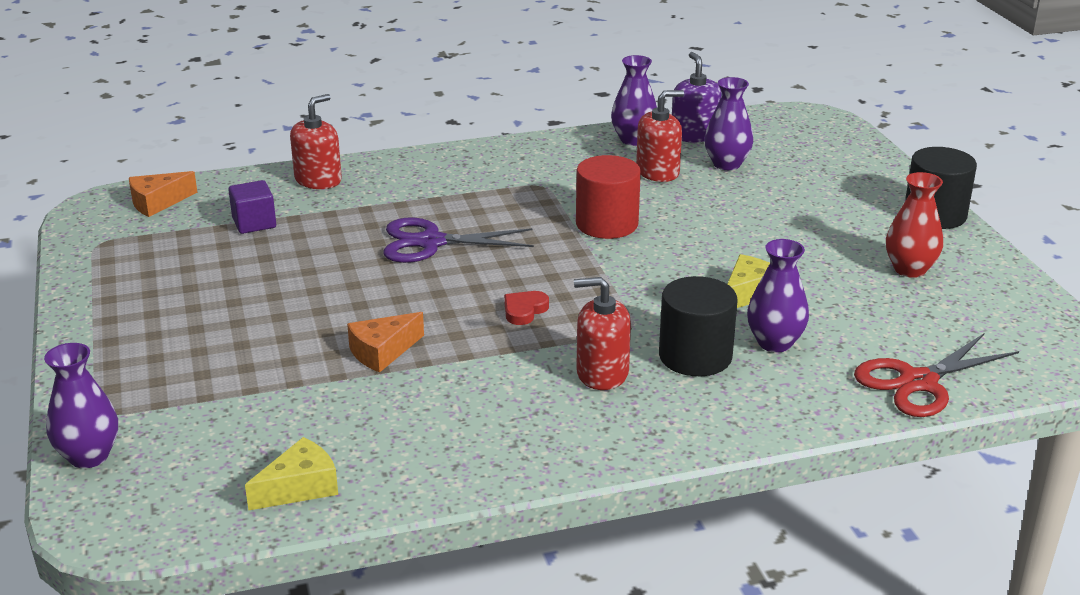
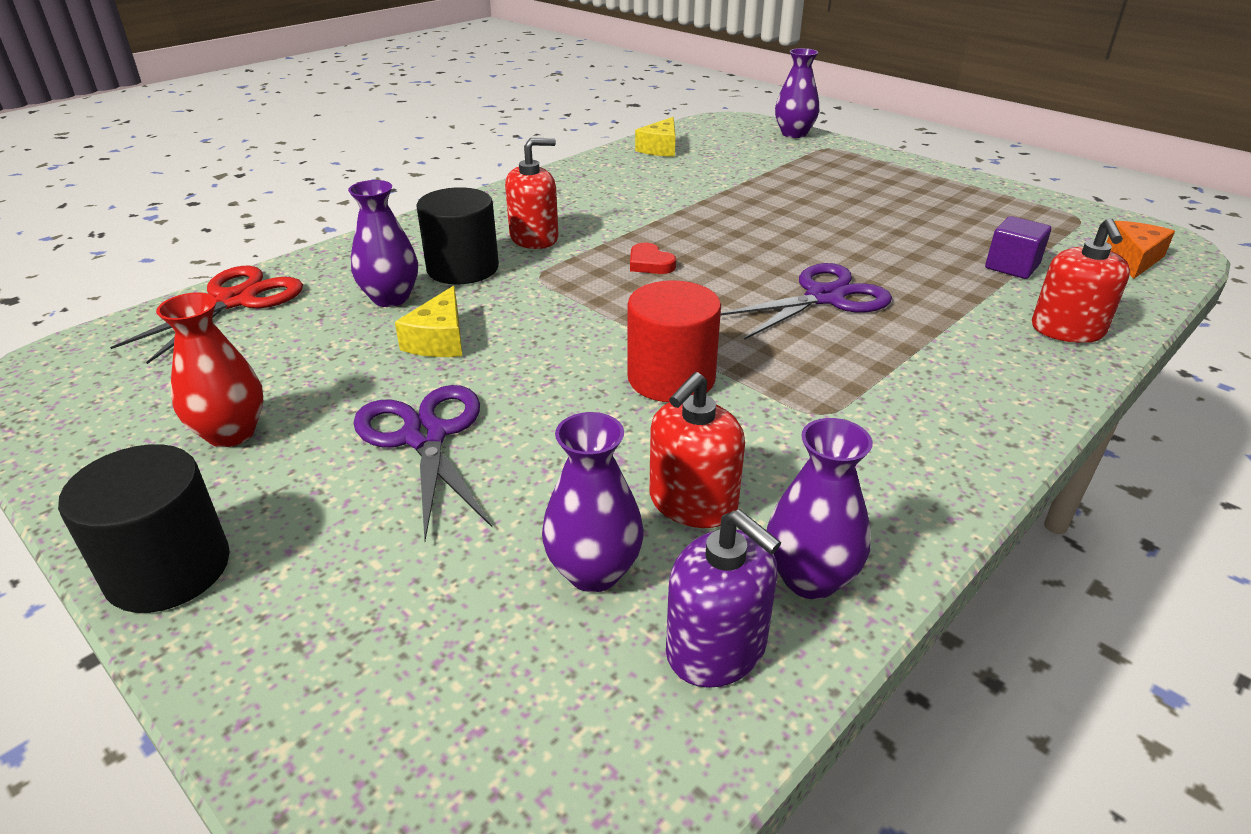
camera: 150 degrees right, 5 degrees up
orange cheese [347,312,424,373] -> none
red heart [504,291,549,325] -> red heart turned 135 degrees clockwise [630,243,676,274]
none -> purple scissors [354,385,492,541]

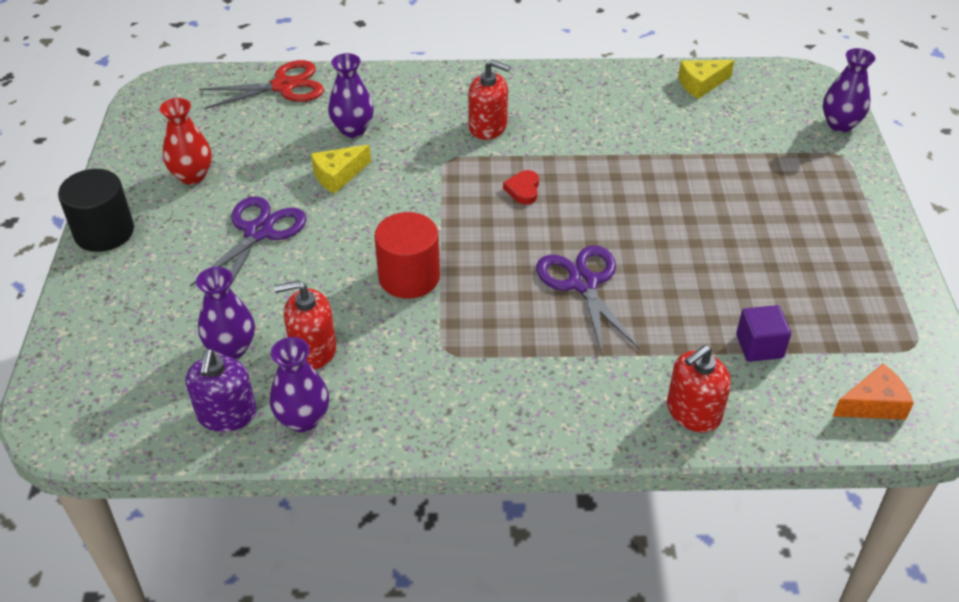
camera: 45 degrees right, 10 degrees up
black cylinder [416,187,499,284] -> none
purple scissors [720,263,892,340] -> purple scissors turned 120 degrees counterclockwise [536,245,640,356]

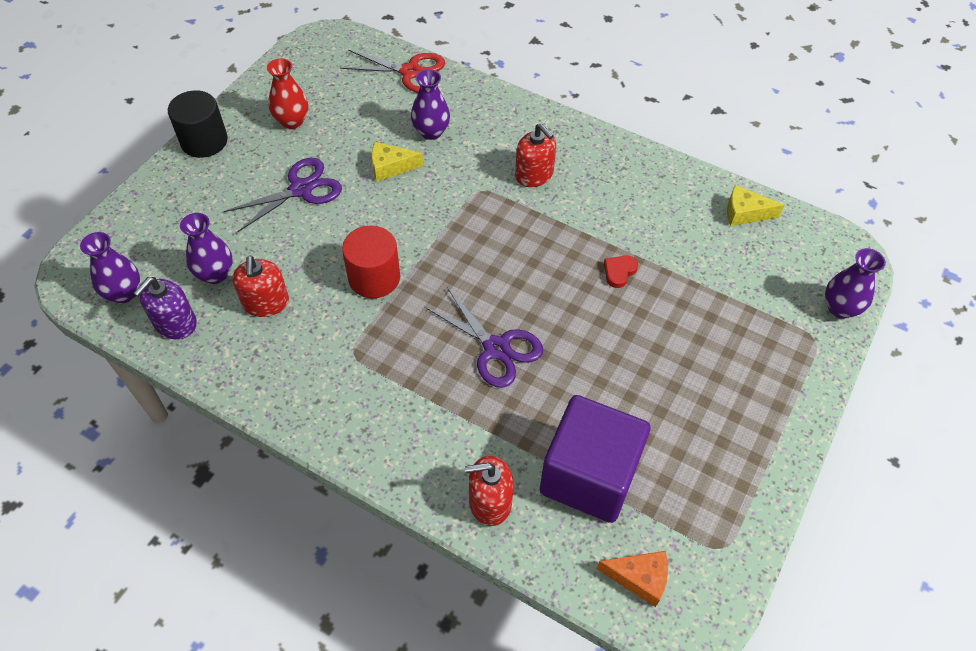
camera: 30 degrees right, 10 degrees up
purple vase [270,337,329,432] -> purple vase moved to [80,232,140,303]
red soap dispenser [274,280,336,369] -> red soap dispenser turned 120 degrees counterclockwise [232,256,289,317]
red heart [503,170,539,205] -> red heart moved to [604,256,638,288]
purple scissors [536,245,640,356] -> purple scissors turned 120 degrees clockwise [425,287,543,388]
purple cube [736,305,791,362] -> purple cube [540,395,651,523], size x2.24

